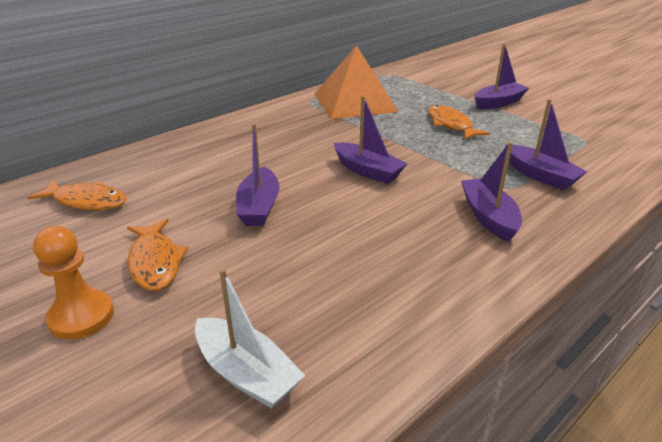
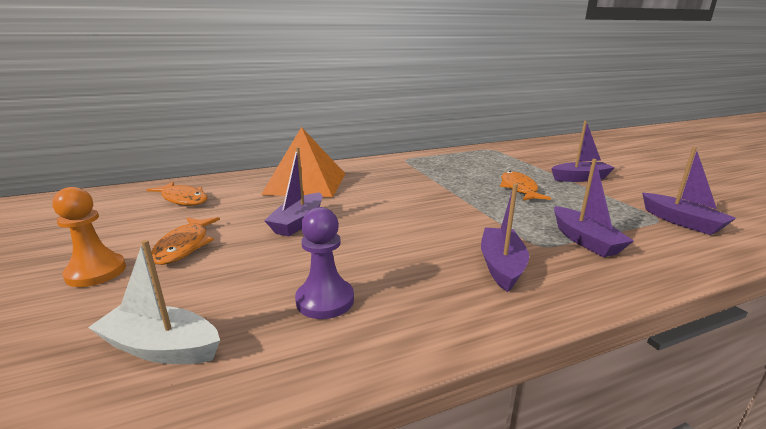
camera: 20 degrees right, 10 degrees down
white boat [195,268,305,409] -> white boat turned 135 degrees clockwise [88,240,220,364]
orange pyramid [315,45,398,119] -> orange pyramid moved to [261,127,345,197]
purple boat [334,96,407,184] -> purple boat moved to [642,147,736,235]
none -> purple pawn [295,207,354,319]

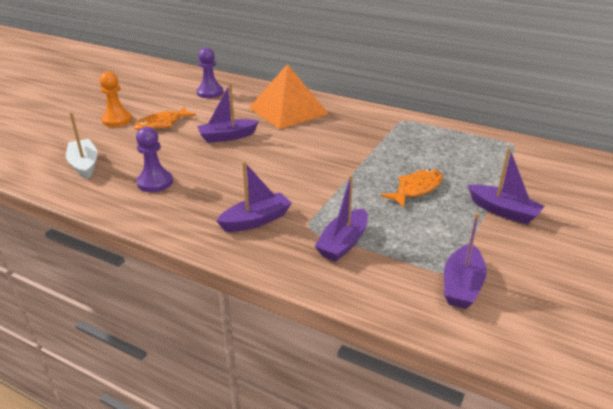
camera: 50 degrees right, 10 degrees up
orange fish [147,182,208,206] -> purple pawn [197,48,223,98]

